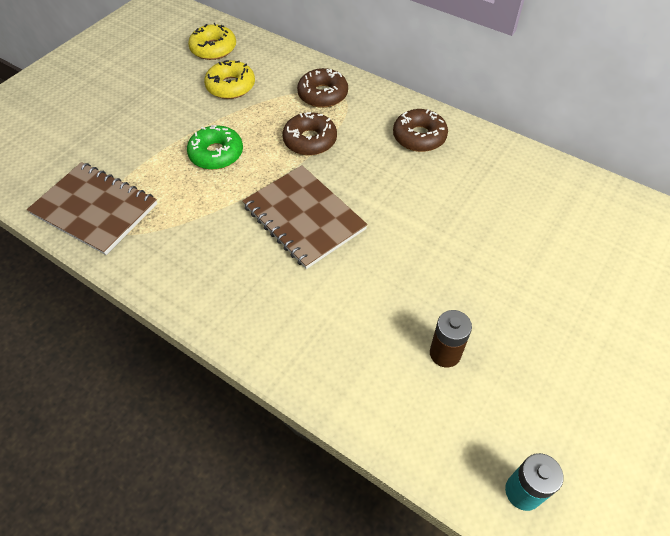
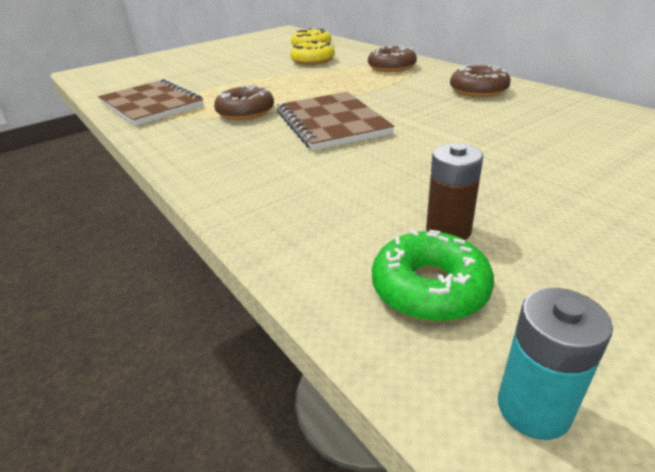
camera: 20 degrees right, 20 degrees down
green donut [187,125,243,170] -> green donut moved to [372,229,494,322]
brown donut [282,112,337,155] -> brown donut moved to [214,85,274,120]

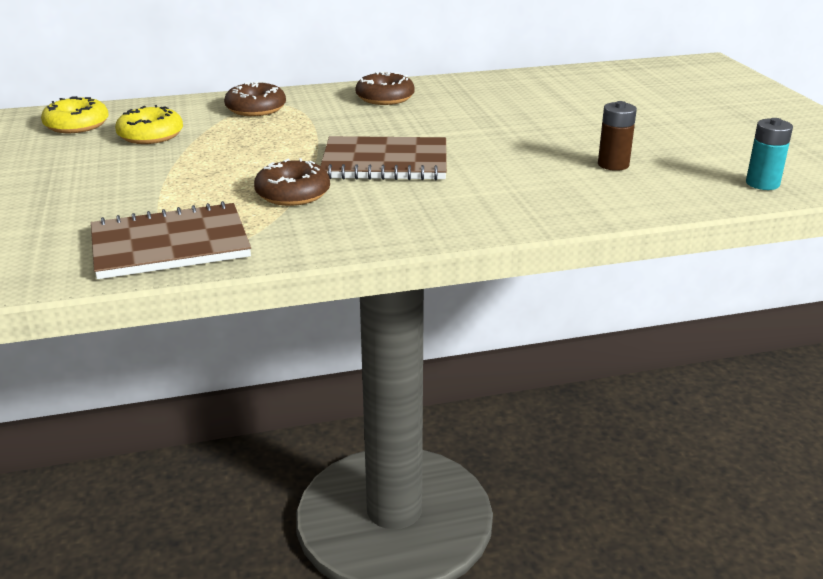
camera: 70 degrees left, 5 degrees down
green donut [372,229,494,322] -> none

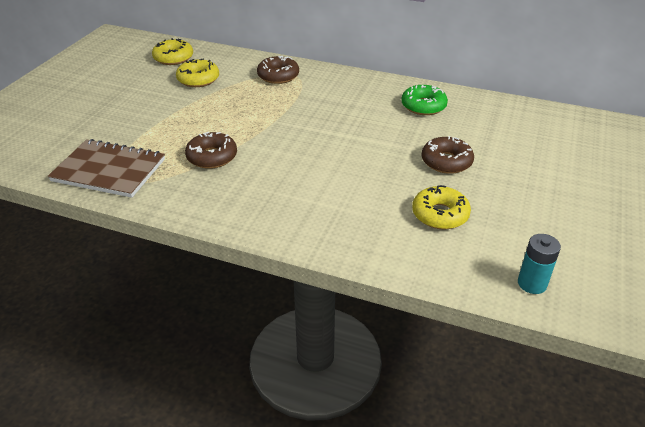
camera: 35 degrees right, 10 degrees up
brown notebook [321,136,447,180] -> none
brown donut [355,71,415,105] -> brown donut moved to [422,136,474,174]
brown battery [598,101,637,171] -> yellow donut [412,185,471,230]
none -> green donut [401,85,448,115]

